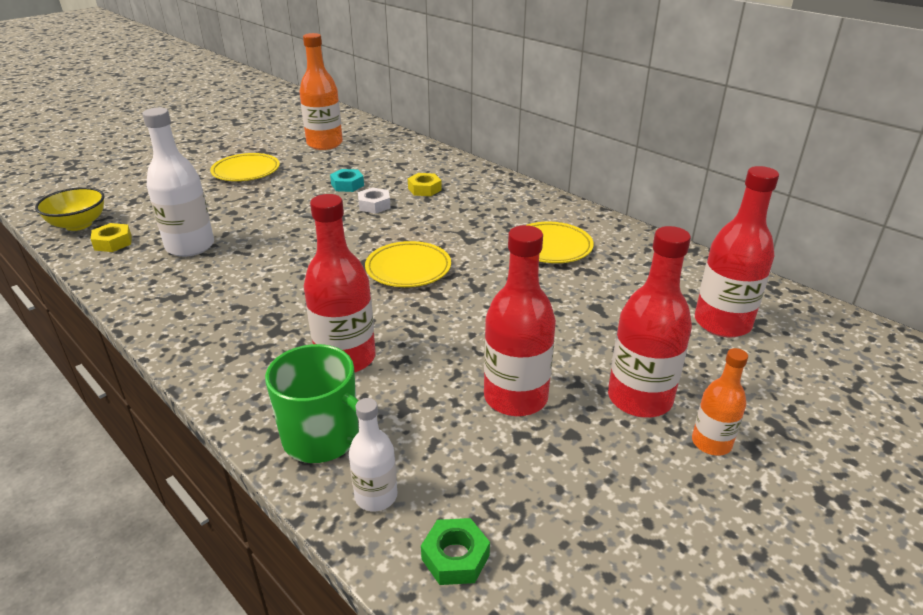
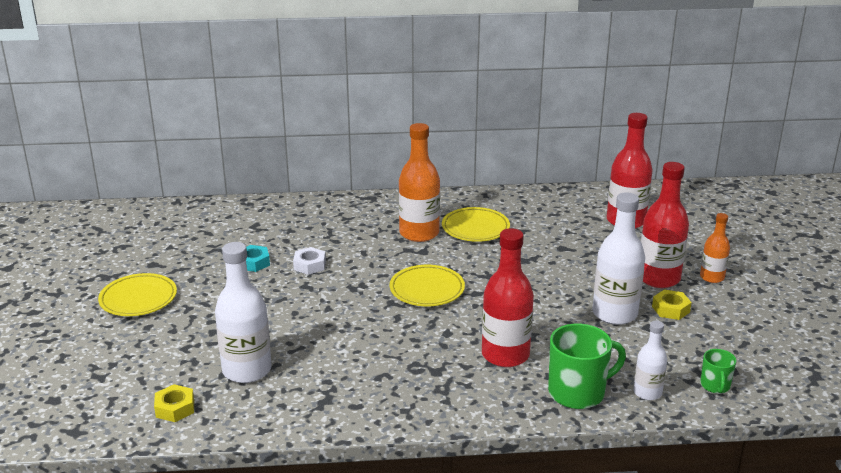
camera: 50 degrees left, 5 degrees down
yellow bowl [35,187,105,231] -> none
orange bottle [299,33,343,150] -> orange bottle moved to [399,123,440,242]
yellow nut [408,173,442,196] -> yellow nut moved to [652,290,692,320]
green nut [421,518,490,585] -> green mug [700,349,737,394]
red bottle [484,225,556,416] -> white bottle [592,193,645,325]

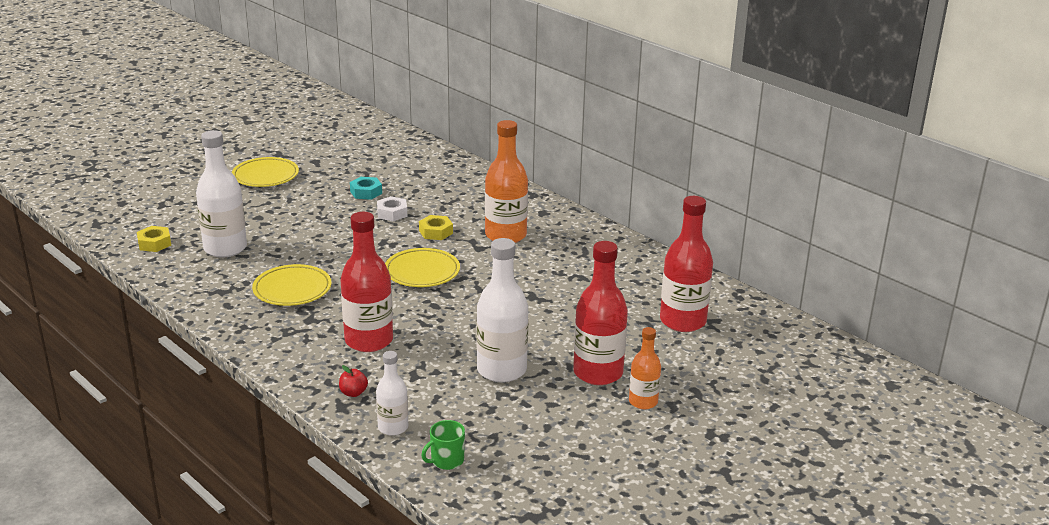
camera: 50 degrees right, 0 degrees up
yellow plate [442,207,510,242] -> yellow plate moved to [252,264,332,306]
green mug [548,324,626,409] -> red apple [339,365,368,397]
yellow nut [652,290,692,320] -> yellow nut moved to [419,215,453,240]

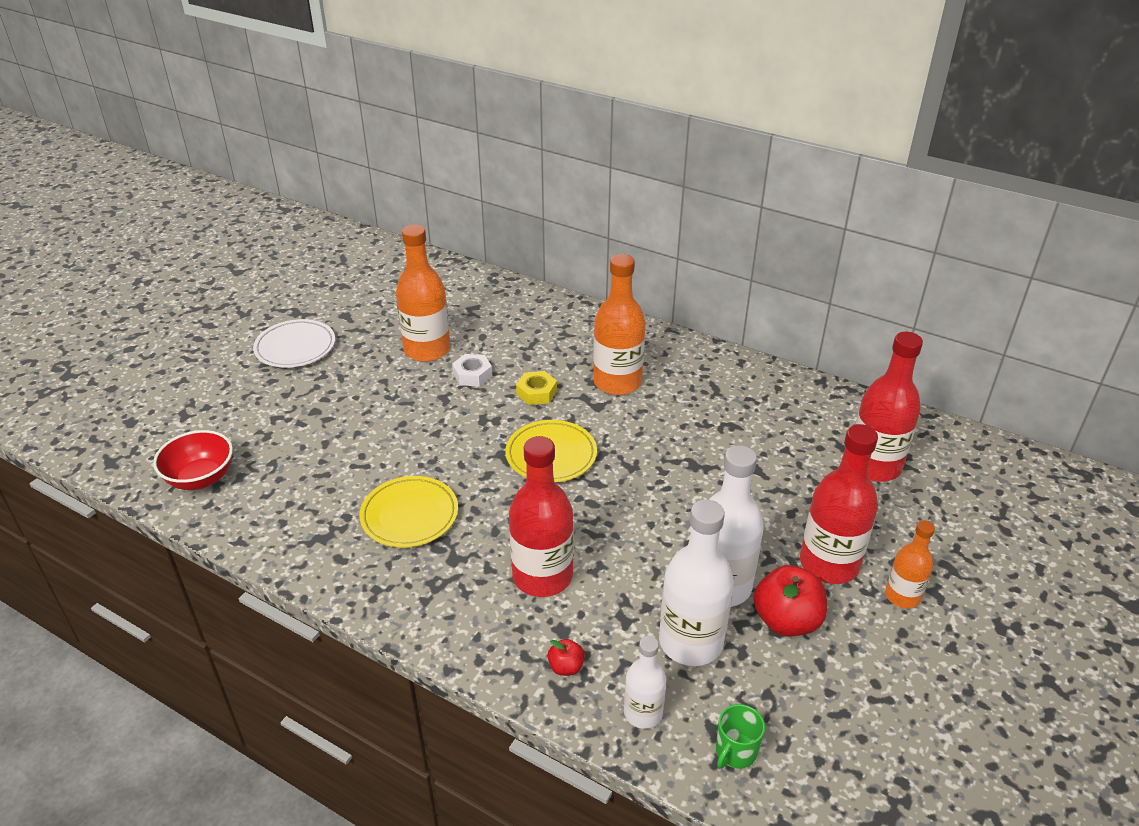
camera: 15 degrees left, 10 degrees up
yellow nut [137,226,171,252] -> red bowl [153,430,233,490]
white bottle [196,130,247,258] -> white bottle moved to [659,500,734,666]
yellow plate [232,157,299,187] -> white plate [253,319,335,368]
turquoise nut [350,177,382,200] -> orange bottle [396,225,450,362]
none -> red apple [753,565,827,636]

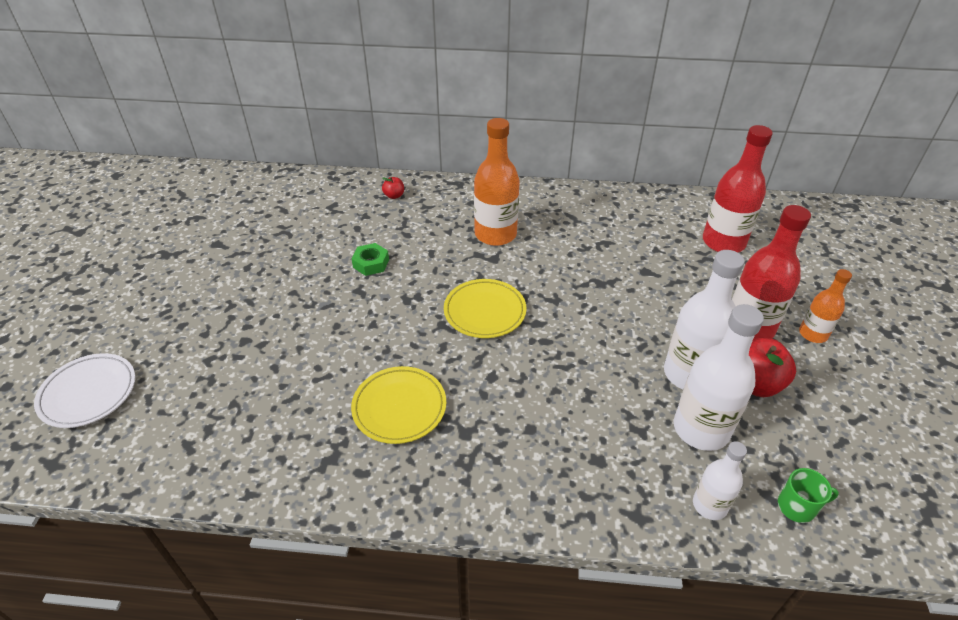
camera: 25 degrees left, 5 degrees up
red bowl [153,430,233,490] -> none
white plate [253,319,335,368] -> white plate moved to [34,353,135,428]
orange bottle [396,225,450,362] -> none
white nut [452,354,492,387] -> green nut [351,243,389,276]
red bottle [509,436,574,597] -> none
yellow nut [516,371,557,405] -> none
red apple [548,639,585,676] -> red apple moved to [382,177,404,199]
green mug [716,704,765,769] -> green mug turned 105 degrees counterclockwise [778,468,839,523]

